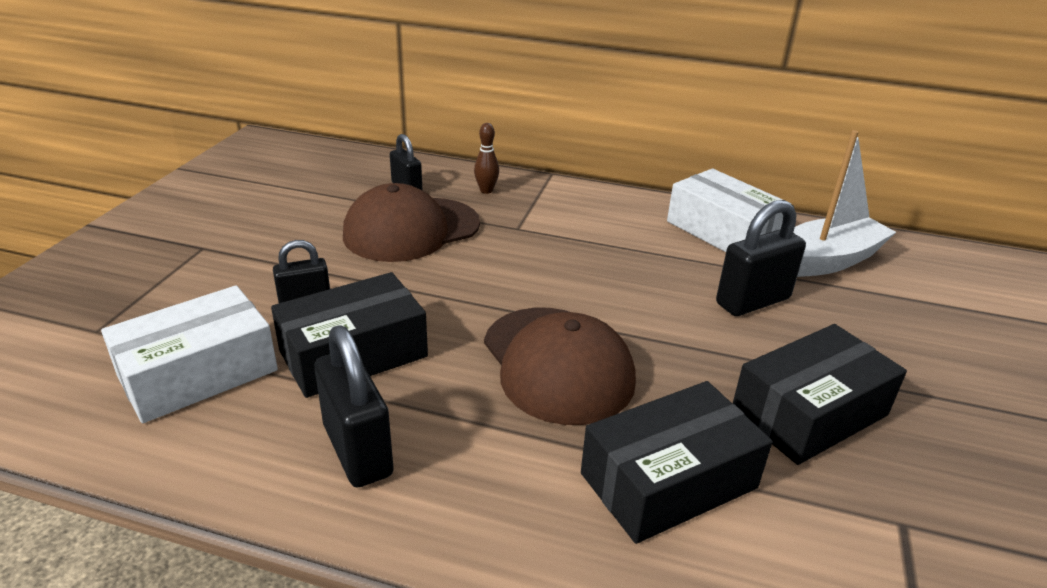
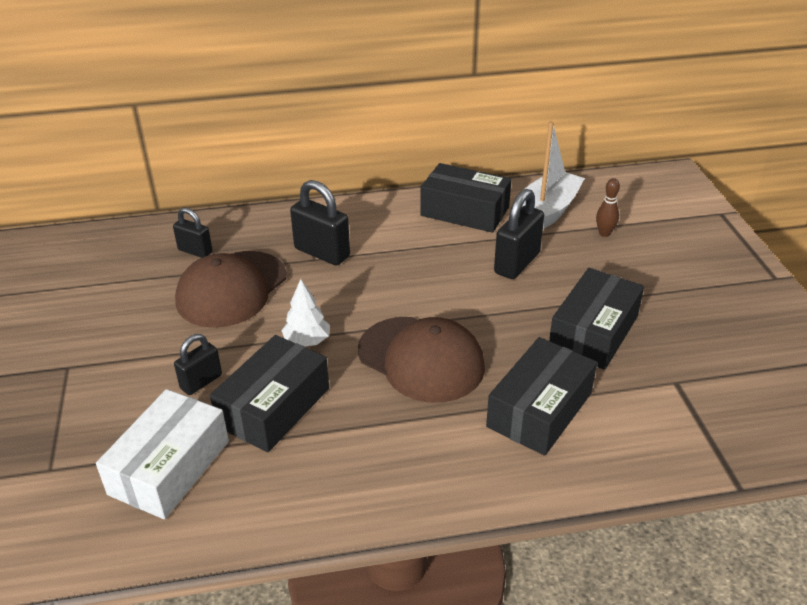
camera: 25 degrees left, 5 degrees up
black padlock [314,325,394,488] -> black padlock moved to [290,180,350,266]
brown bowling pin [474,123,499,194] -> brown bowling pin moved to [596,178,620,237]
white box [667,169,790,252] -> black box [420,163,511,233]
none -> white tree [281,279,330,346]

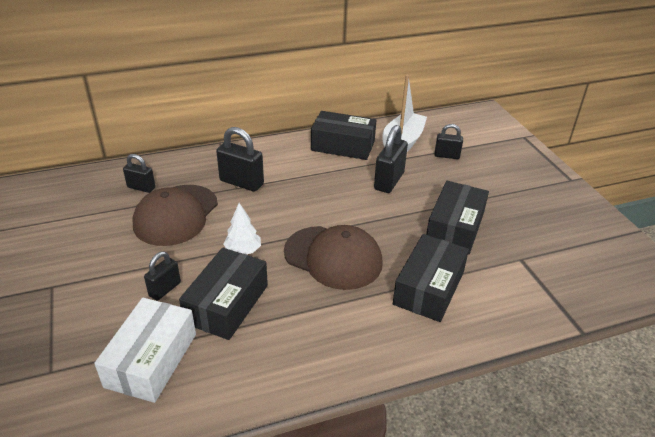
camera: 10 degrees left, 0 degrees up
brown bowling pin [596,178,620,237] -> black padlock [434,124,463,159]

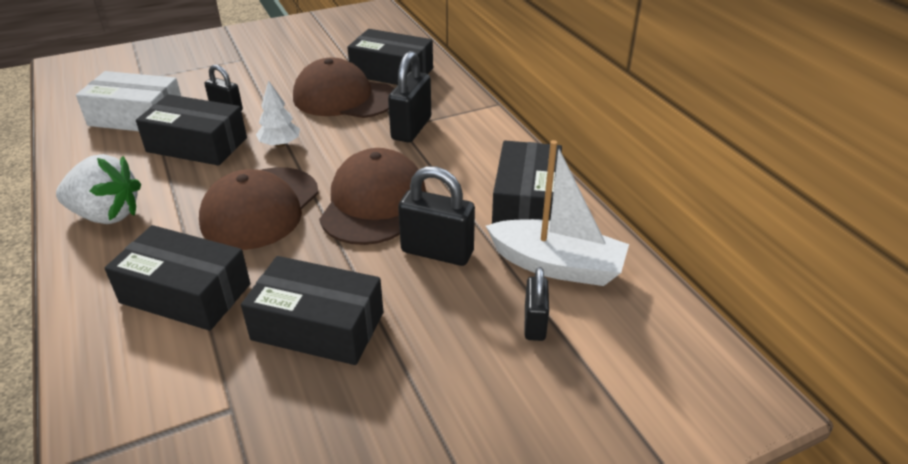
camera: 85 degrees right, 0 degrees up
black padlock [123,154,156,193] -> black box [347,29,433,85]
none -> white strawberry [56,154,141,224]
none -> brown cap [319,148,426,245]

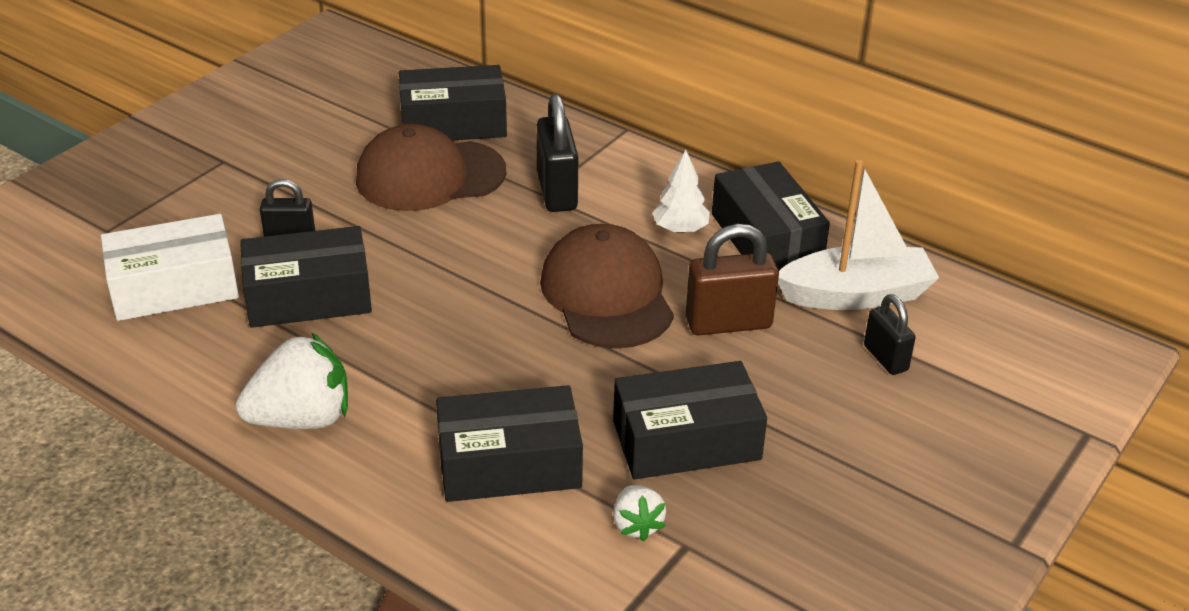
camera: 30 degrees left, 0 degrees up
brown cap [199,167,319,250] -> none
white tree [256,80,300,147] -> white tree moved to [652,150,710,233]
black padlock [398,166,475,266] -> brown padlock [686,224,779,335]
none -> white strawberry [613,485,666,542]

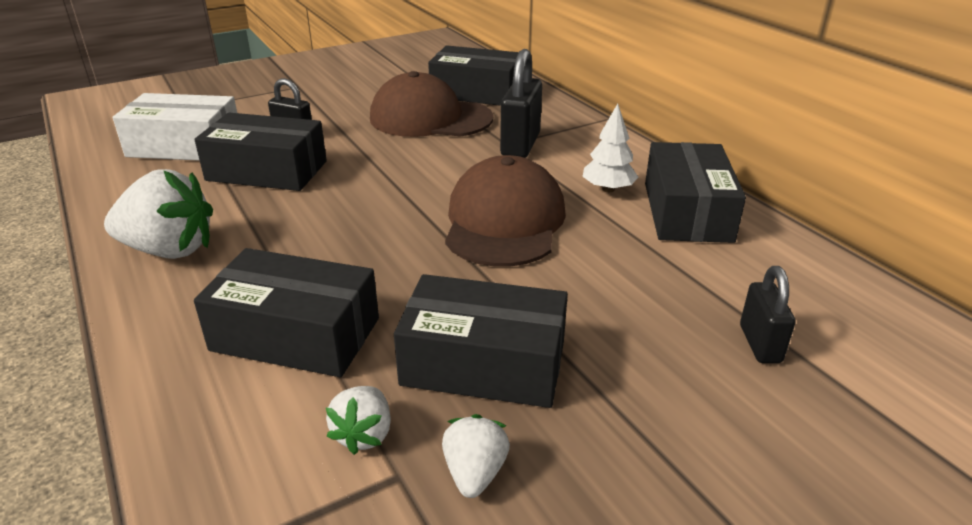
camera: 25 degrees right, 5 degrees down
brown padlock [686,224,779,335] -> none
white boat [778,160,939,310] -> none
none -> white strawberry [442,414,510,498]

